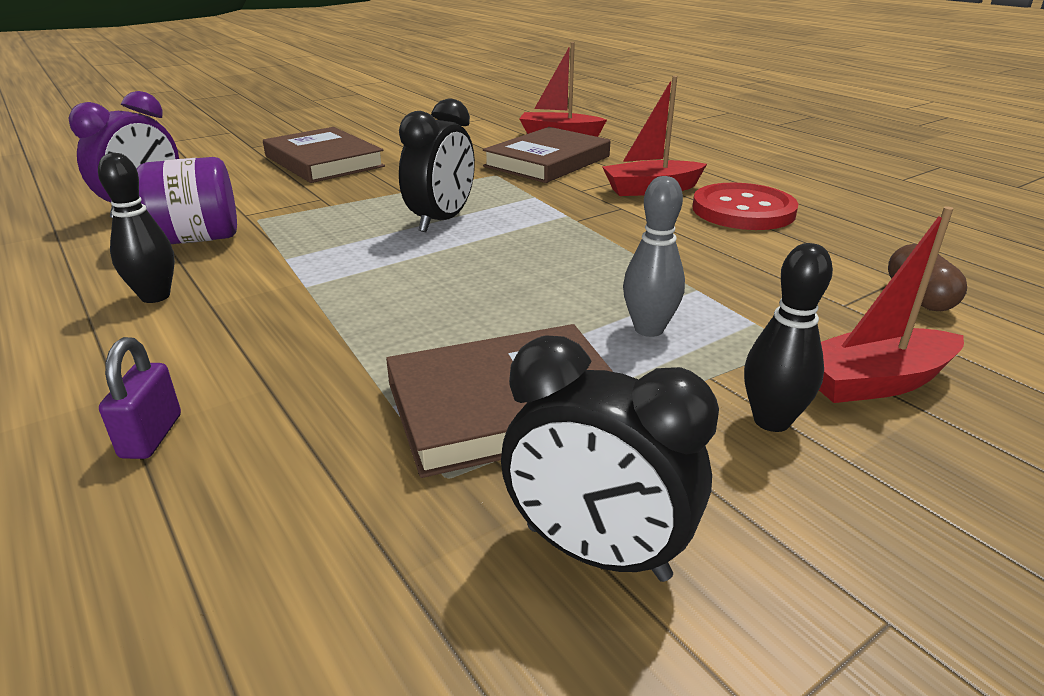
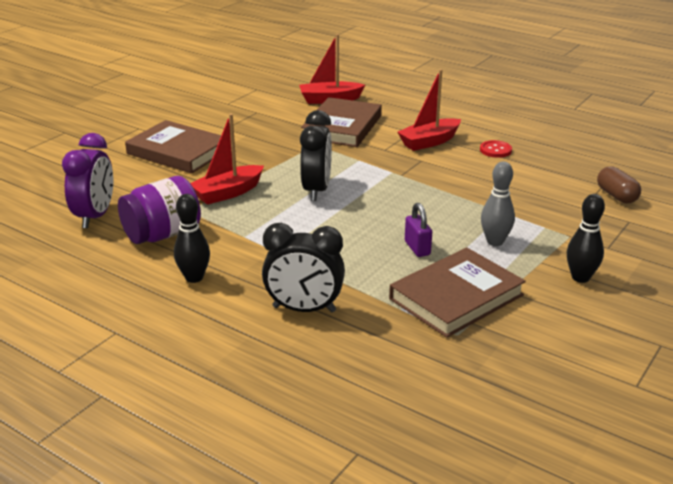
camera: 20 degrees left, 0 degrees up
purple padlock [99,337,181,459] -> purple padlock moved to [405,203,432,257]
black clock [501,335,719,582] -> black clock moved to [262,223,345,313]
red button [693,183,798,230] -> red button [480,140,512,158], size x0.48
red boat [819,206,964,403] -> red boat moved to [191,114,264,205]

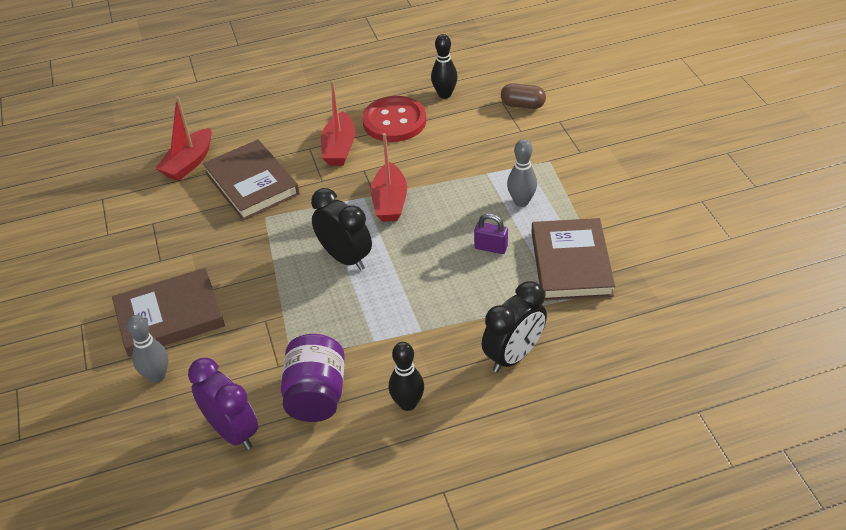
camera: 50 degrees left, 15 degrees up
red boat [191,114,264,205] -> red boat moved to [371,133,407,222]
red button [480,140,512,158] -> red button [362,96,426,142], size x2.07
black bowling pin [567,194,605,283] -> black bowling pin moved to [431,34,458,99]
none -> grey bowling pin [126,315,169,383]

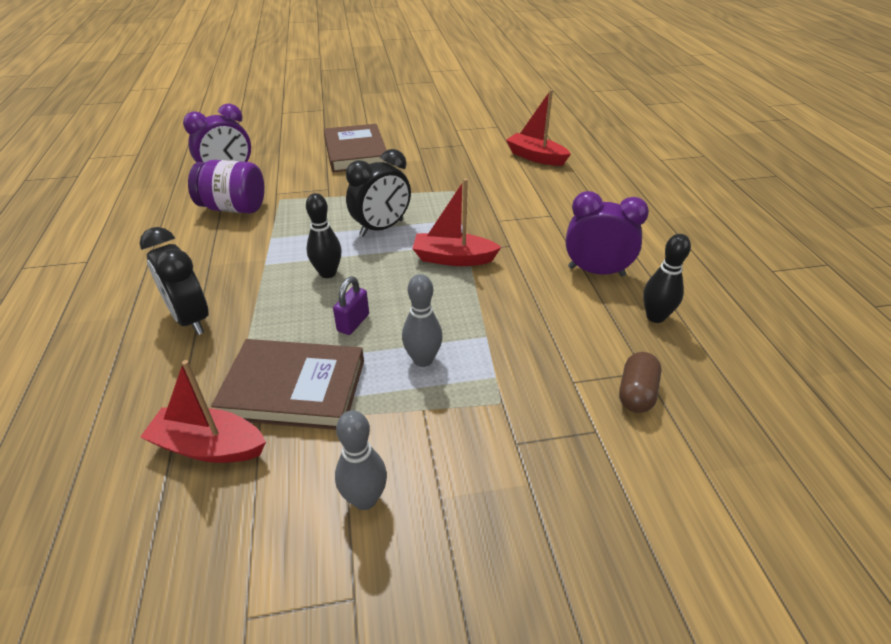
camera: 95 degrees right, 5 degrees down
grey bowling pin [126,315,169,383] -> grey bowling pin moved to [335,410,387,510]
brown book [203,139,300,220] -> none
red boat [321,81,356,166] -> red boat moved to [140,360,266,463]
red button [362,96,426,142] -> purple clock [566,191,649,277]
black bowling pin [389,342,424,411] -> black bowling pin moved to [306,193,342,278]

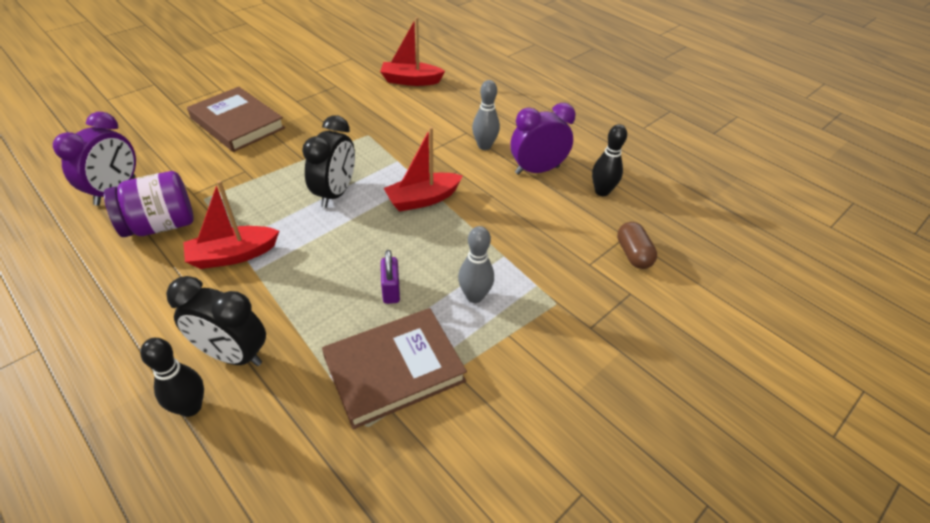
camera: 35 degrees left, 5 degrees up
red boat [140,360,266,463] -> red boat moved to [183,180,279,269]
black bowling pin [306,193,342,278] -> black bowling pin moved to [140,338,204,417]
grey bowling pin [335,410,387,510] -> grey bowling pin moved to [472,80,500,150]

